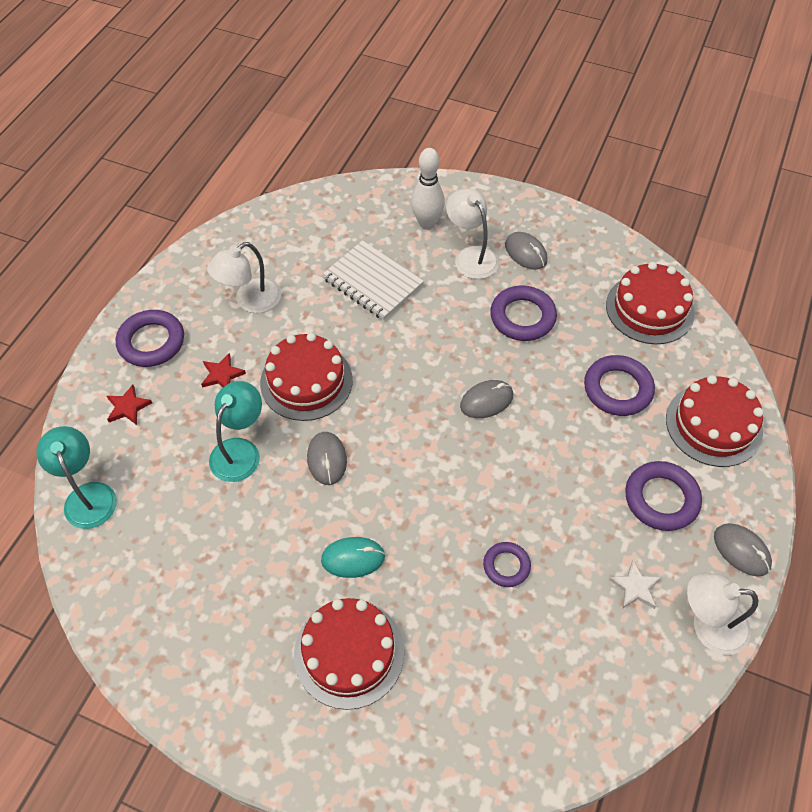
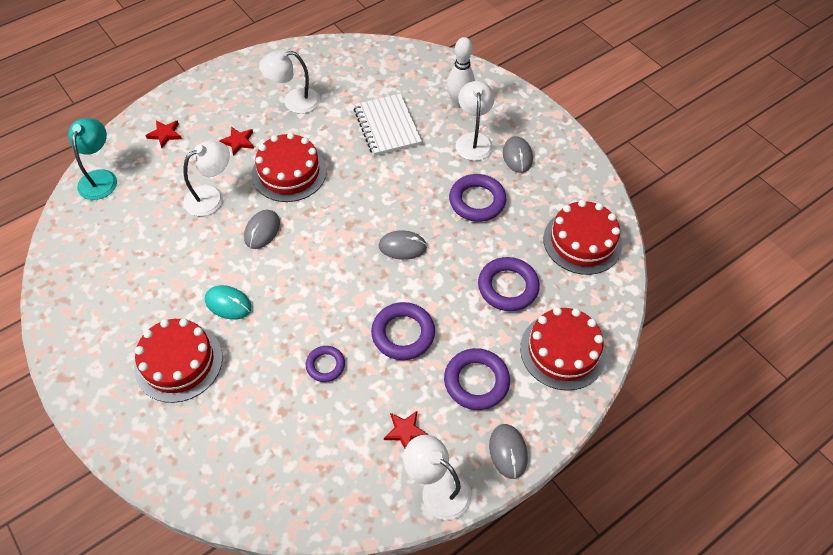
camera: 30 degrees right, 0 degrees up
purple ring [116,310,184,367] -> purple ring moved to [371,302,435,360]
turquoise lamp [209,381,262,482] -> white lamp [184,141,230,216]
white star [609,560,661,609] -> red star [384,411,428,448]

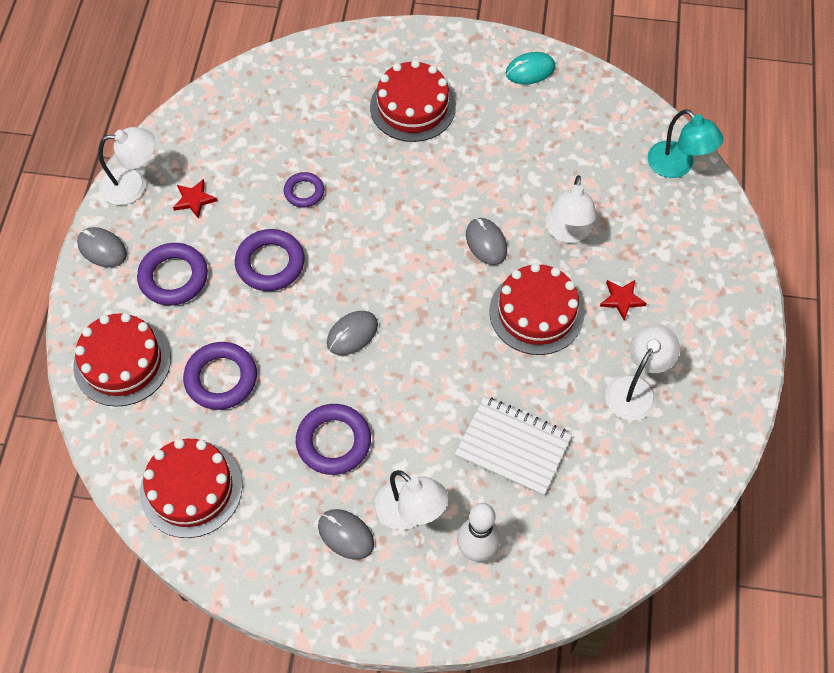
camera: 135 degrees right, 5 degrees up
red star [145,120,182,148] -> none
turquoise mouse [205,285,252,320] -> turquoise mouse moved to [506,52,555,85]

